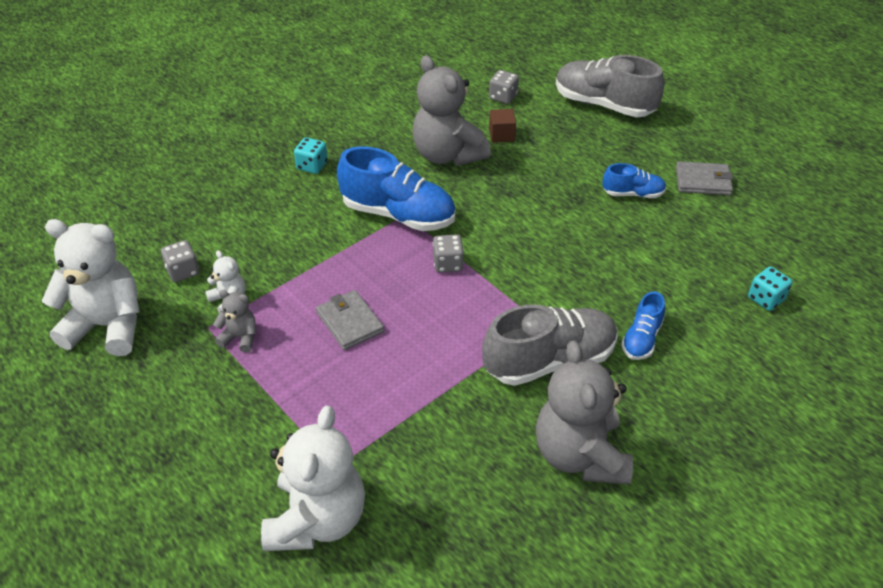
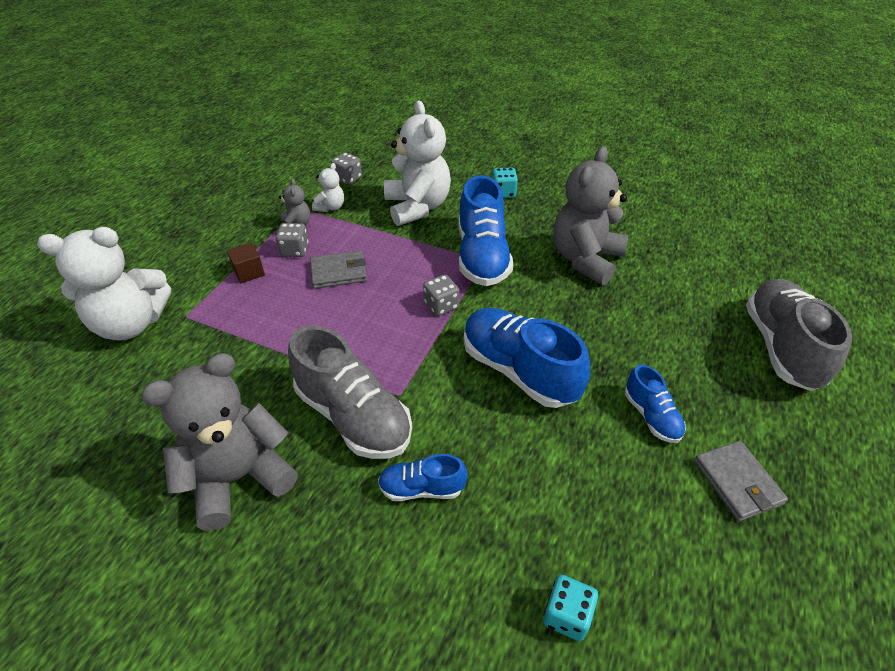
camera: 65 degrees right, 0 degrees up
white teddy bear [42,219,140,356] -> white teddy bear moved to [384,100,451,226]
grey wallet [316,290,384,350] -> grey wallet turned 45 degrees clockwise [310,251,367,289]
grey dice [489,70,519,104] -> grey dice moved to [276,223,309,257]
brown cube [489,109,516,143] -> brown cube moved to [227,243,265,283]
none -> blue shoe [464,308,590,408]

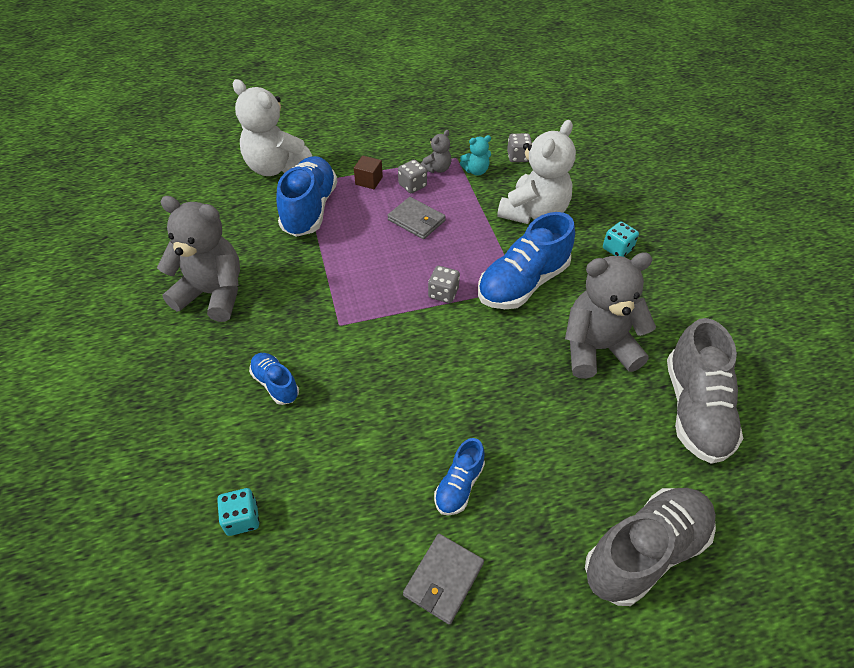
camera: 50 degrees right, 5 degrees up
grey shoe [288,325,412,459] -> grey shoe moved to [667,318,743,464]
white teddy bear [312,163,344,212] -> turquoise teddy bear [460,135,491,176]
blue shoe [464,308,590,408] -> blue shoe moved to [276,156,337,237]

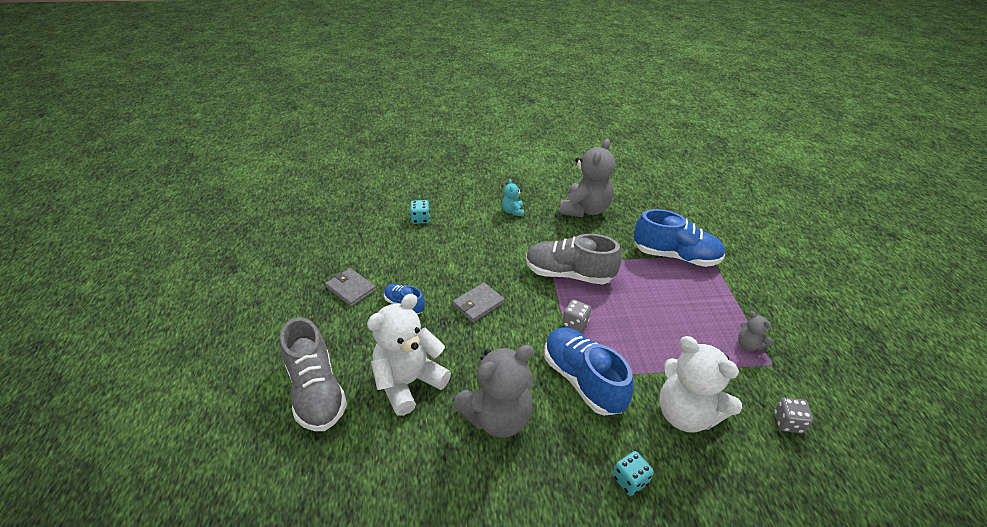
camera: 100 degrees right, 10 degrees down
white teddy bear [233,79,312,176] -> white teddy bear moved to [367,294,451,416]
blue shoe [249,353,299,405] -> none
brown cube [354,156,383,189] -> none
grey wallet [387,197,446,239] -> grey wallet moved to [452,282,505,323]
grey dice [398,160,427,193] -> none
turquoise teddy bear [460,135,491,176] -> turquoise teddy bear moved to [502,179,524,216]
grey teddy bear [565,252,656,379] -> grey teddy bear turned 60 degrees clockwise [453,345,534,438]
grey shoe [667,318,743,464] -> grey shoe moved to [526,234,622,285]

